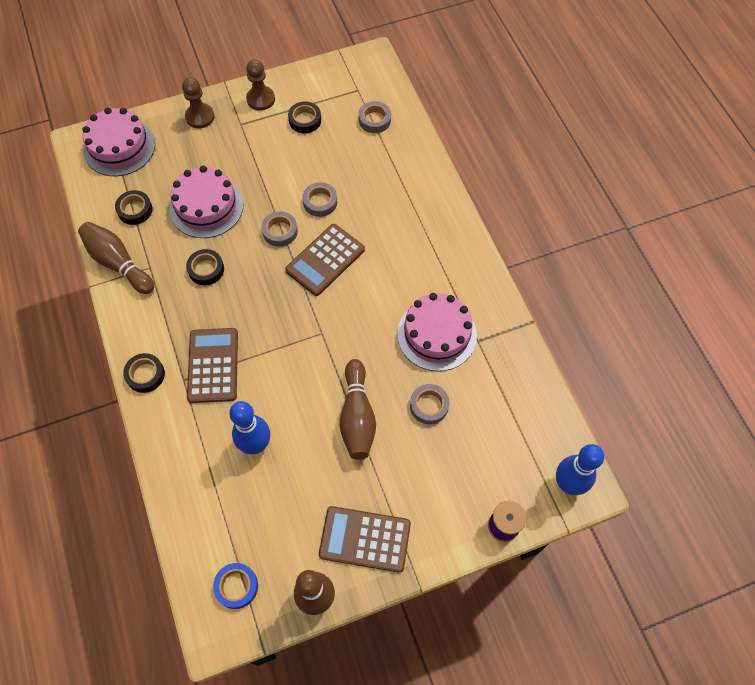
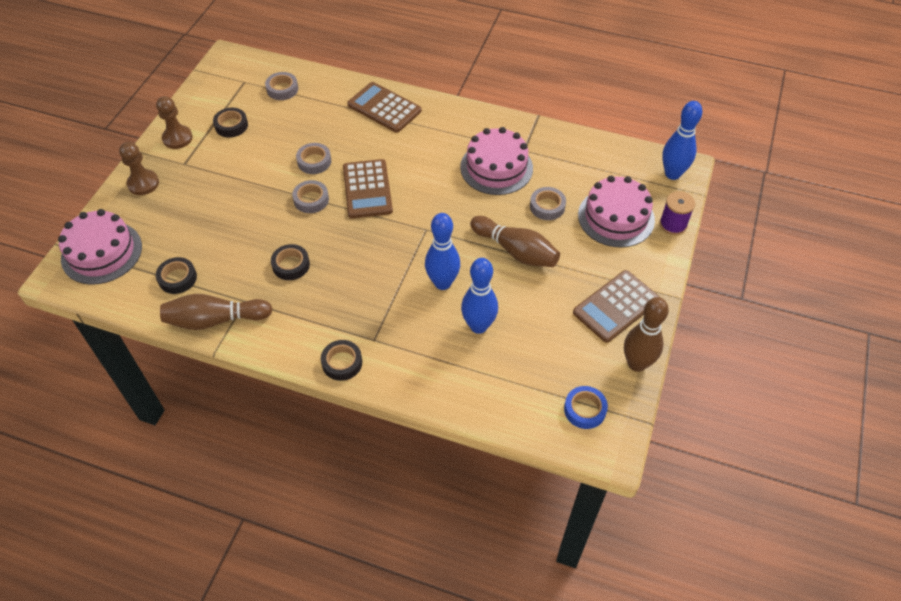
camera: 50 degrees left, 10 degrees down
pink cake [169,166,243,238] -> pink cake moved to [578,176,655,248]
brown calculator [187,328,238,403] -> brown calculator moved to [347,82,422,133]
none -> blue bowling pin [425,213,460,290]

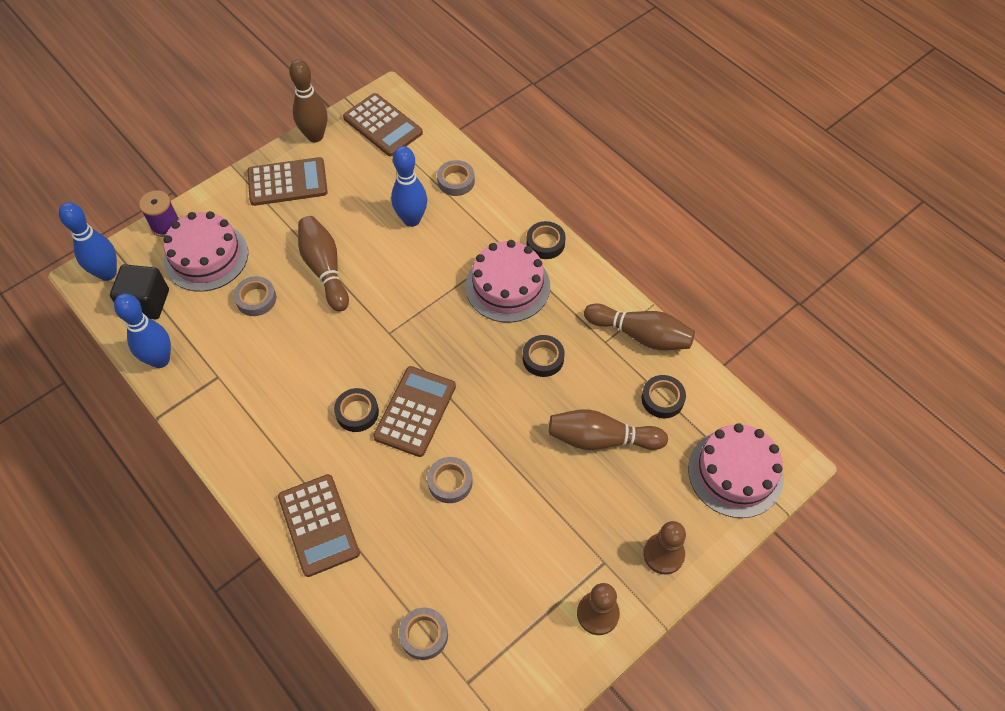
camera: 150 degrees left, 5 degrees up
black tape [213,108,248,137] -> black tape moved to [334,388,379,432]
grey tape [292,180,329,213] -> grey tape moved to [437,160,475,196]
blue bowling pin [425,213,460,290] -> blue bowling pin moved to [114,294,171,368]
pink cake [460,127,533,195] -> pink cake moved to [466,240,550,323]
blue tape [564,386,608,429] -> brown calculator [343,93,423,156]
none -> black cube [110,264,169,320]
none -> brown bowling pin [549,409,668,450]

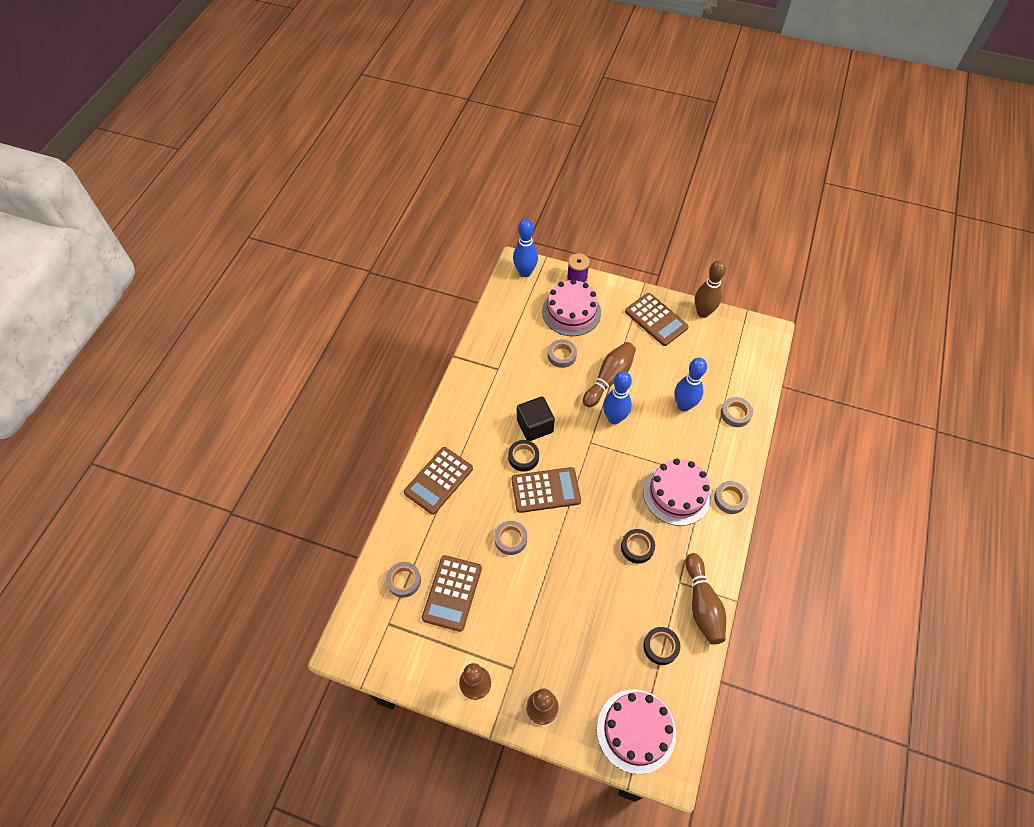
camera: 60 degrees right, 0 degrees up
black cube [110,264,169,320] -> black cube moved to [517,396,555,441]
blue bowling pin [114,294,171,368] -> blue bowling pin moved to [603,371,632,424]
brown calculator [343,93,423,156] -> brown calculator moved to [422,555,482,632]
black tape [526,221,566,259] -> grey tape [714,481,749,514]
brown bowling pin [549,409,668,450] -> none

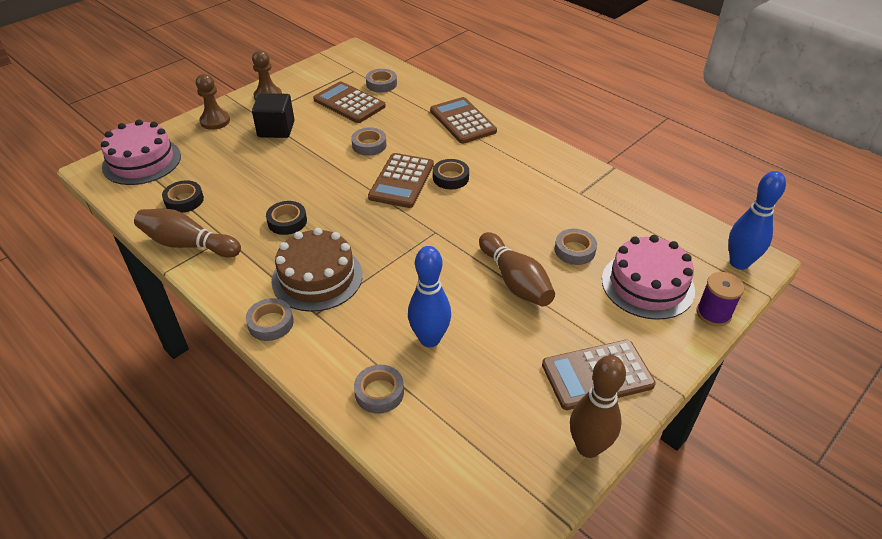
camera: 115 degrees right, 15 degrees down
black cube [517,396,555,441] -> black cube moved to [252,93,294,138]
blue bowling pin [603,371,632,424] -> none
pink cake [643,458,711,526] -> brown cake [272,228,363,312]

